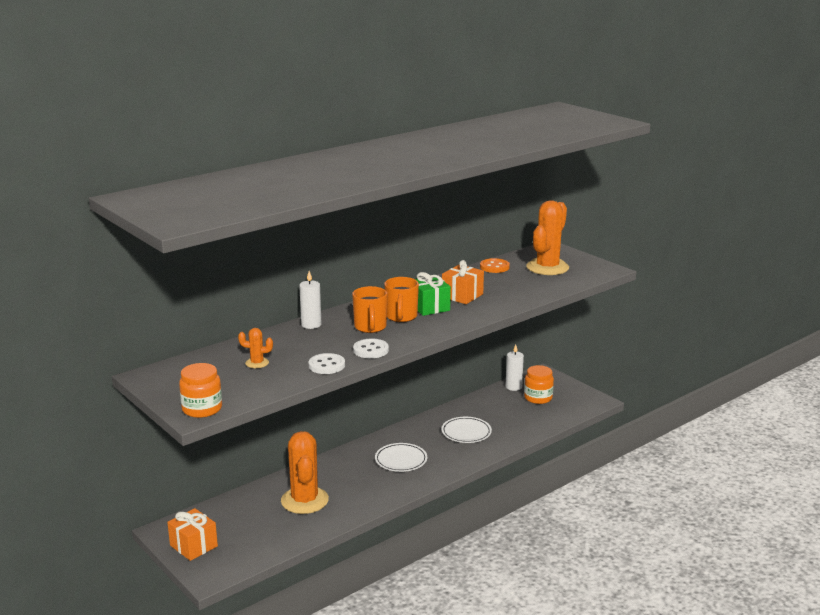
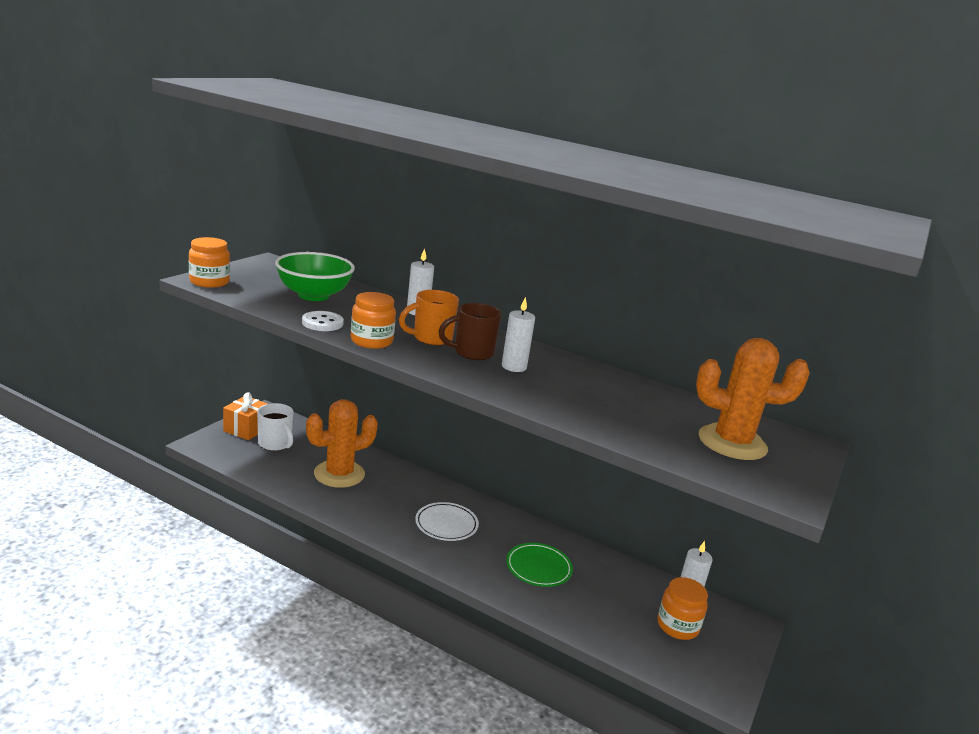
camera: 65 degrees right, 0 degrees up
orange cactus [238,328,273,368] -> green bowl [275,252,355,301]
white button [353,339,389,358] -> orange jar [351,292,396,349]
orange mug [384,277,419,322] -> brown mug [438,303,502,360]
green gift [415,272,451,316] -> white candle [502,297,535,372]
white plate [441,417,492,443] -> green plate [506,543,573,587]
orange gift [442,260,484,304] -> none
orange button [480,258,510,273] -> none
none -> white mug [257,403,294,451]

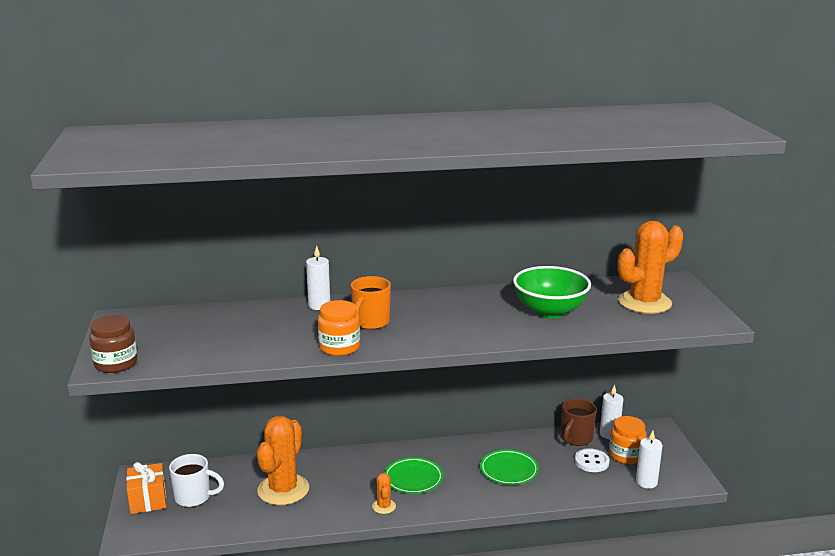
camera: 35 degrees left, 0 degrees up
orange jar [189,237,230,288] -> brown jar [89,315,137,373]
green bowl [275,252,355,301] -> green bowl moved to [513,266,591,318]
white button [302,311,344,331] -> white button moved to [575,448,609,472]
white plate [415,502,479,541] -> green plate [384,457,443,494]
brown mug [438,303,502,360] -> brown mug moved to [561,399,597,446]
white candle [502,297,535,372] -> white candle moved to [636,431,662,489]
none -> orange cactus [372,473,396,514]

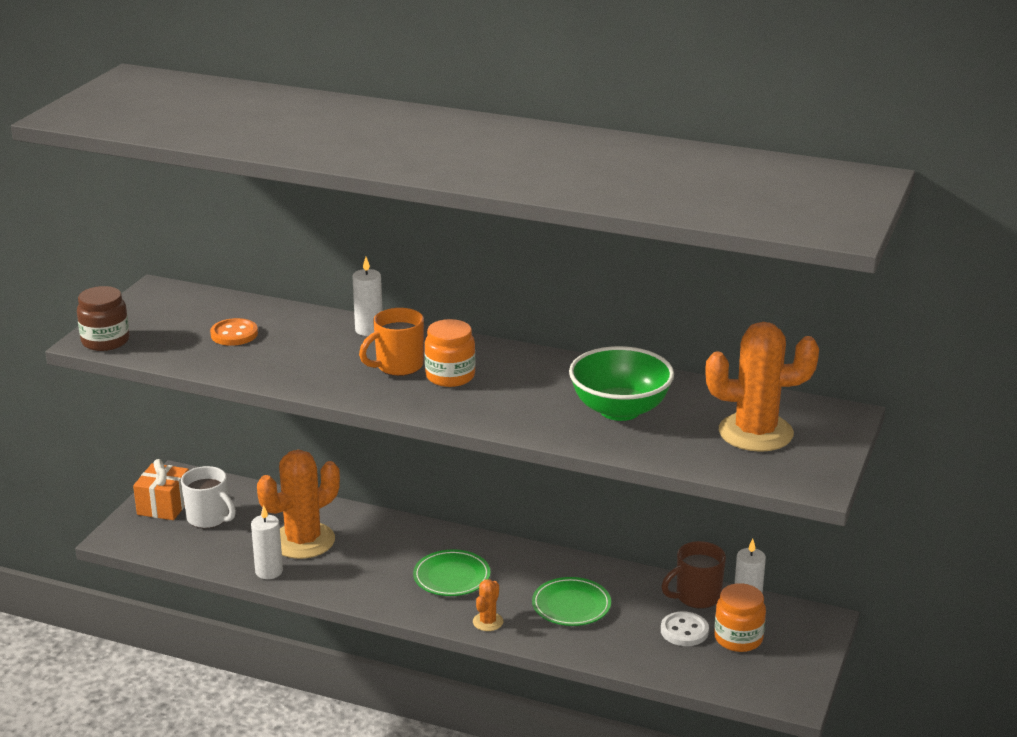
camera: 30 degrees right, 5 degrees up
orange jar [318,300,360,356] -> orange jar moved to [424,319,475,387]
orange cactus [372,473,396,514] -> orange cactus moved to [473,579,503,631]
white candle [636,431,662,489] -> white candle moved to [251,505,283,579]
none -> orange button [210,318,258,346]

